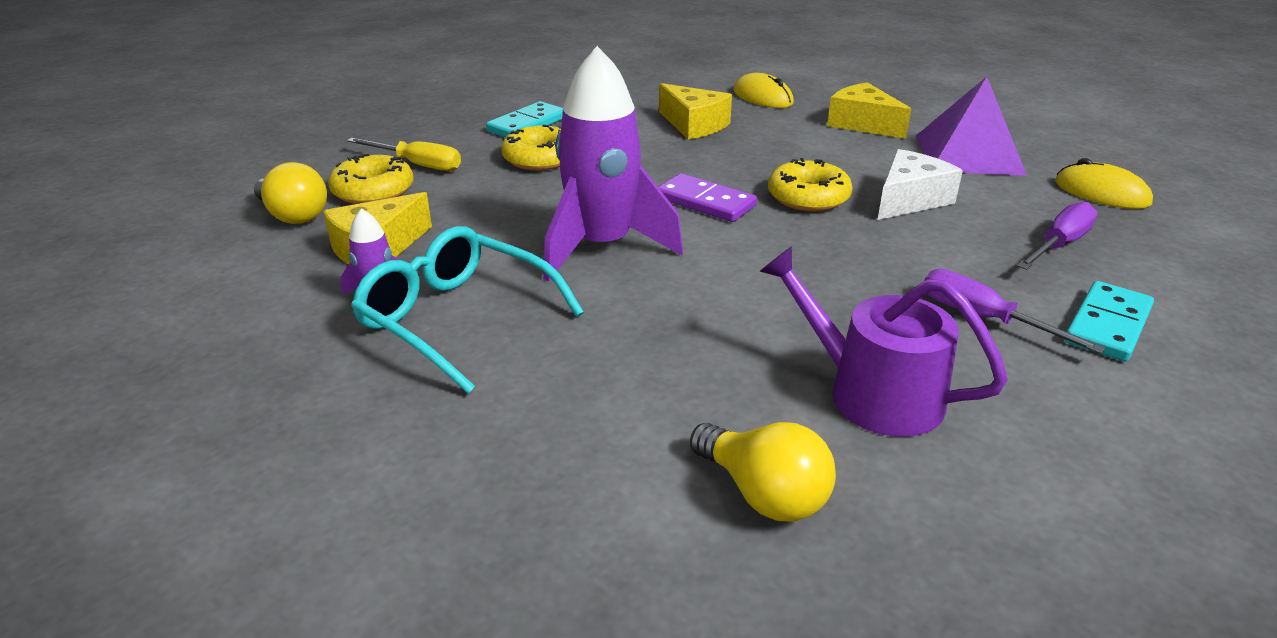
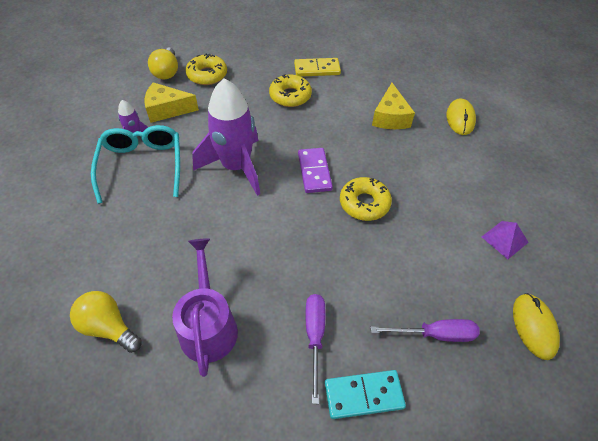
camera: 45 degrees right, 20 degrees up
yellow screwdriver [347,138,461,171] -> none
turquoise domino [486,101,563,138] -> yellow domino [294,58,341,77]
yellow light bulb [690,422,836,521] -> yellow light bulb turned 120 degrees clockwise [70,291,142,353]
yellow cheese [827,82,911,139] -> none
white cheese [878,149,963,220] -> none
purple pyramid [916,77,1027,176] -> purple pyramid [482,221,529,259], size x0.51

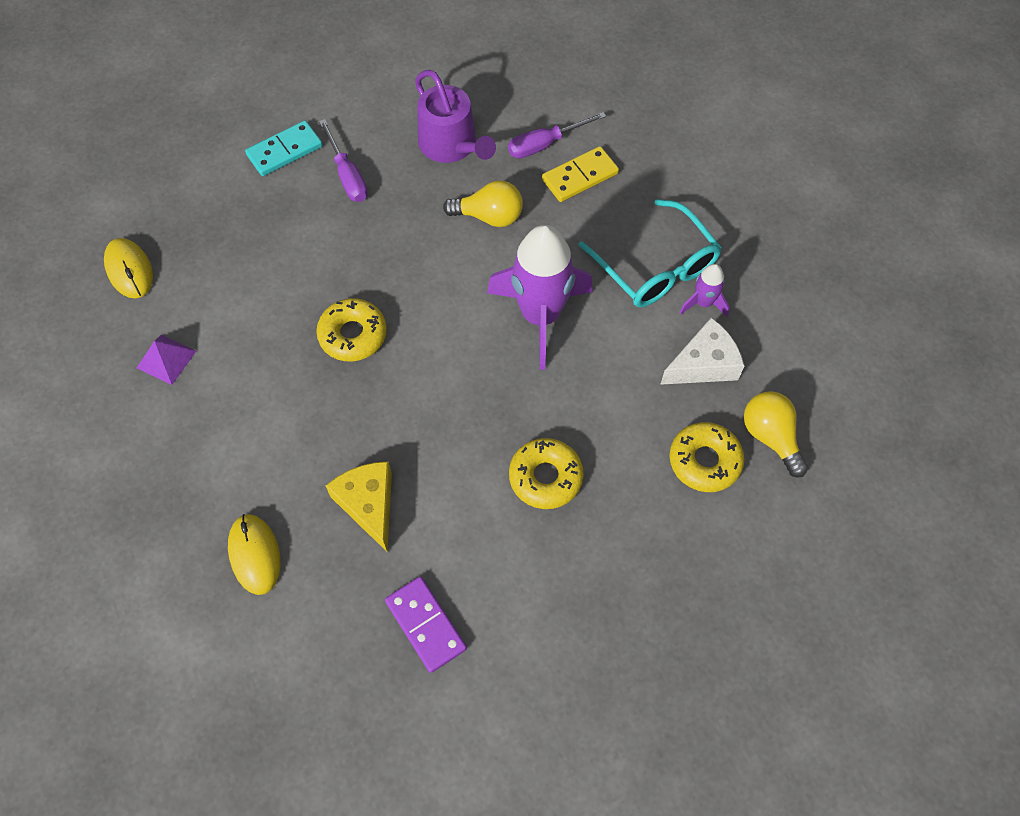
camera: 155 degrees right, 10 degrees up
yellow light bulb [70,291,142,353] -> yellow light bulb moved to [443,180,523,227]
yellow cheese [144,82,199,123] -> white cheese [660,318,744,385]
yellow domino [294,58,341,77] -> yellow domino moved to [542,146,619,202]
purple domino [298,148,333,193] -> purple domino moved to [385,577,467,673]
purple screwdriver [371,319,480,342] -> purple screwdriver moved to [508,112,606,159]

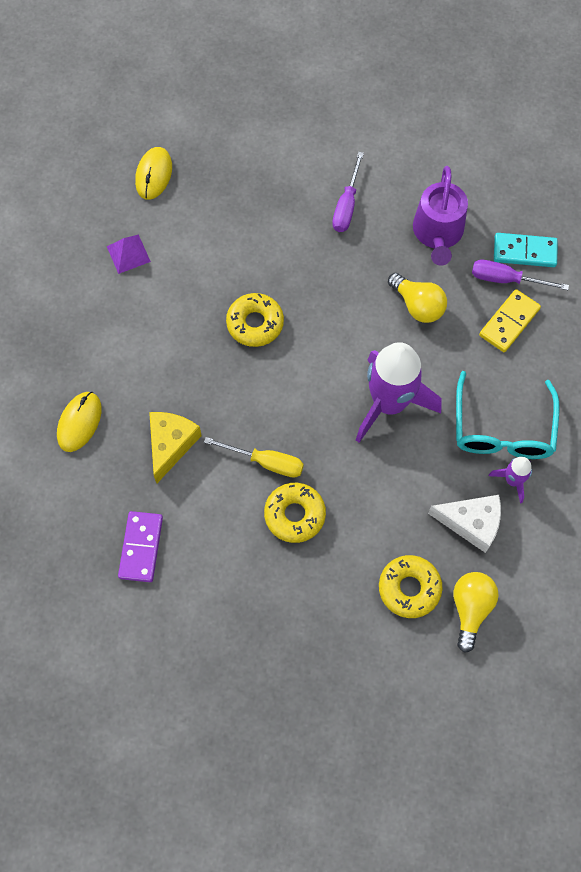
camera: 40 degrees right, 5 degrees up
turquoise domino [245,120,323,176] -> turquoise domino moved to [494,233,558,267]
yellow domino [542,146,619,202] -> yellow domino turned 60 degrees counterclockwise [479,289,541,352]
none -> yellow screwdriver [204,437,304,478]

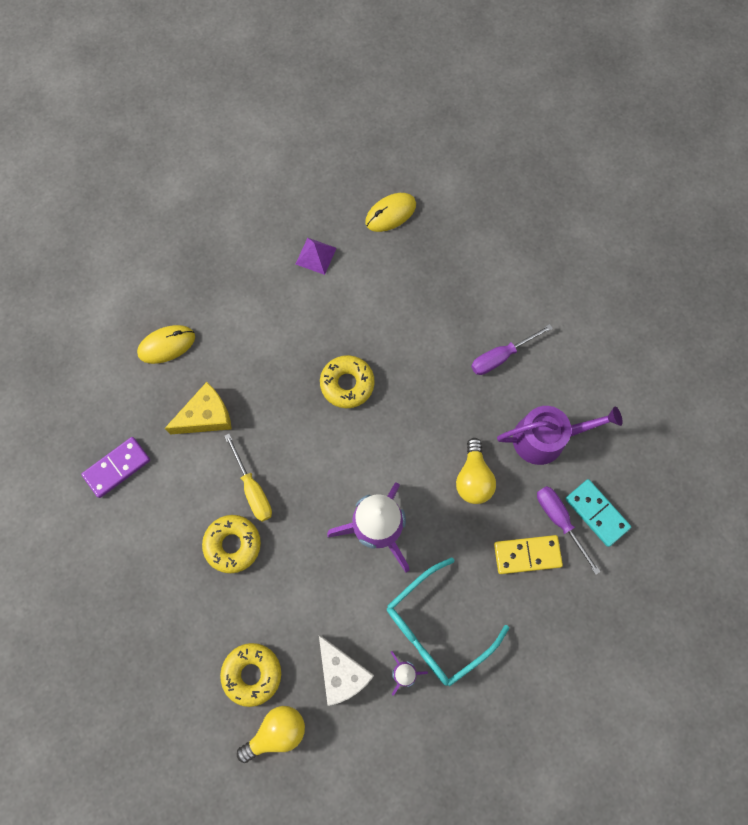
camera: 45 degrees right, 5 degrees up
purple watering can [413,166,468,266] -> purple watering can turned 150 degrees counterclockwise [497,406,622,465]

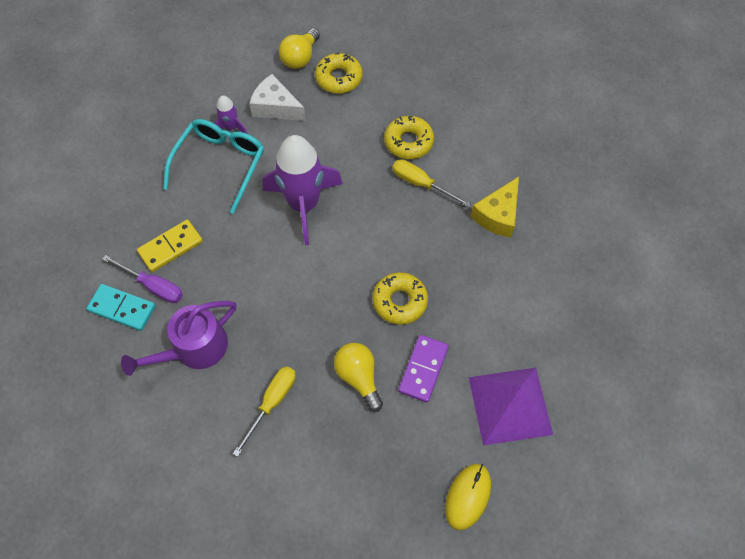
camera: 150 degrees right, 10 degrees down
purple domino [81,437,150,498] -> purple domino moved to [398,335,449,403]
yellow mouse [137,325,195,364] -> none
purple pyramid [296,238,337,275] -> purple pyramid [469,368,553,446], size x1.95
yellow light bulb [456,438,496,504] -> yellow light bulb moved to [334,343,383,412]
purple screwdriver [471,324,553,375] -> yellow screwdriver [233,366,296,457]

